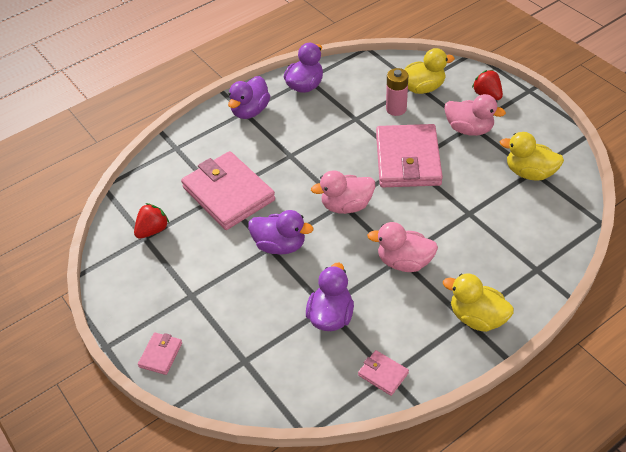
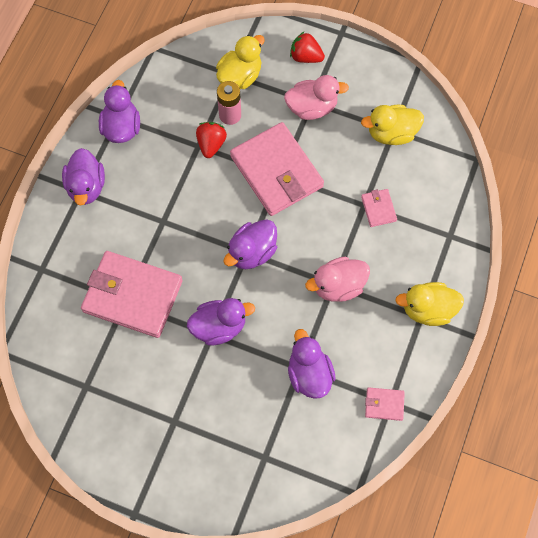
camera: 35 degrees left, 20 degrees up
red strawberry [134,203,169,239] -> red strawberry moved to [196,122,227,158]
pink wallet [138,332,182,375] -> pink wallet moved to [361,189,397,227]
pink duck [311,170,375,214] -> purple duck [224,220,277,269]

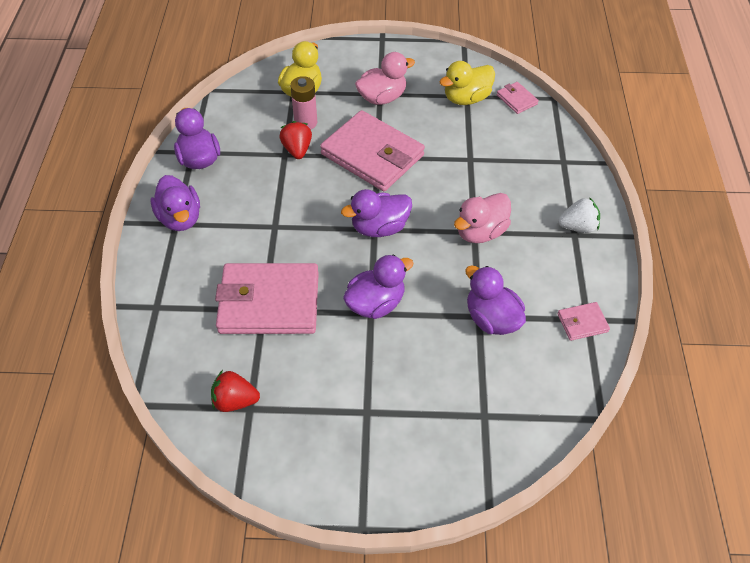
camera: 20 degrees left, 15 degrees down
purple duck [224,220,277,269] -> purple duck turned 45 degrees clockwise [341,189,412,237]
red strawberry [290,32,325,63] -> red strawberry moved to [211,370,260,412]
pink wallet [361,189,397,227] -> pink wallet moved to [497,82,539,114]
yellow duck [395,282,464,326] -> white strawberry [558,197,600,233]

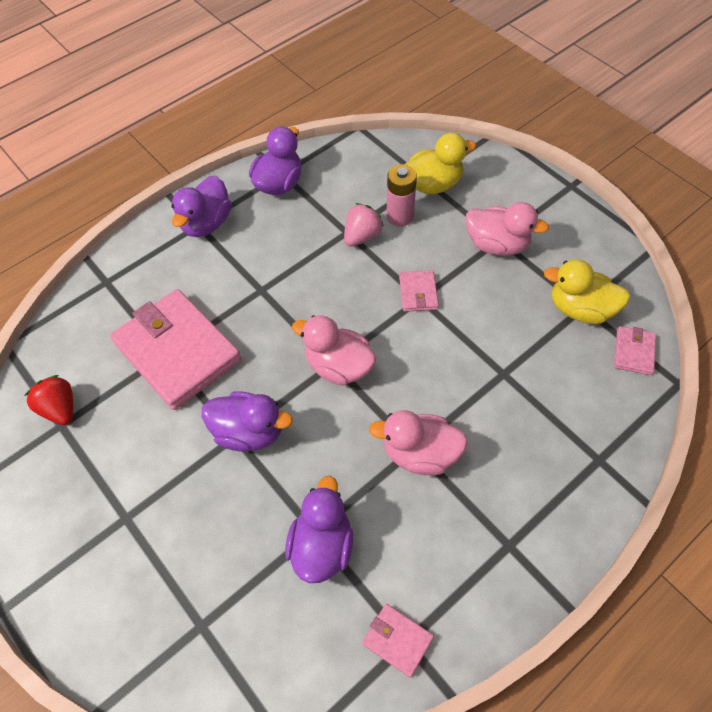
camera: 50 degrees right, 5 degrees up
red strawberry [279,121,312,159] -> pink strawberry [344,203,384,247]
pink wallet [320,110,425,191] -> pink wallet [399,270,439,312], size x0.43
purple duck [341,189,412,237] -> pink duck [292,315,376,386]
white strawberry [558,197,600,233] -> none

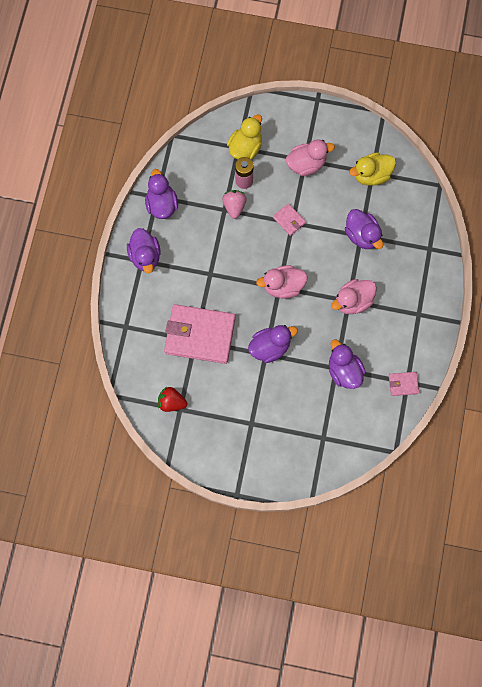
camera: 40 degrees left, 15 degrees up
pink wallet [614,326,656,375] -> none
none -> purple duck [345,209,383,249]

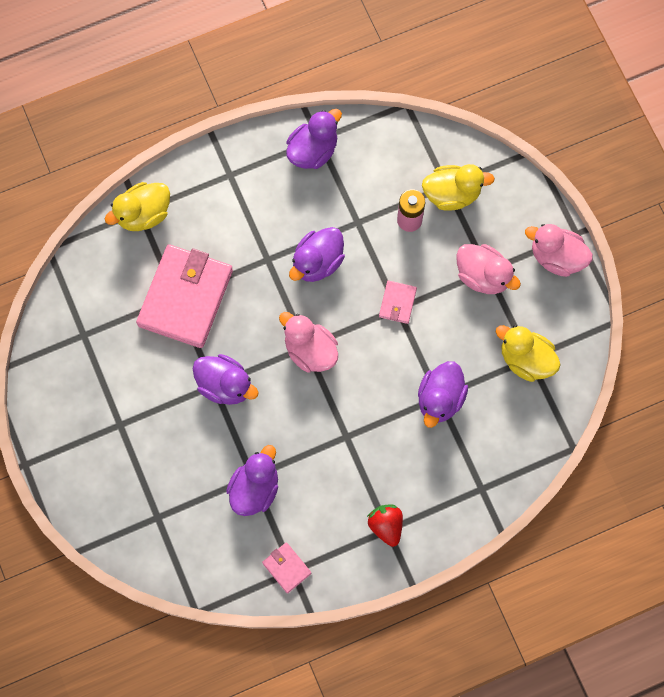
camera: 55 degrees right, 0 degrees up
purple duck [127,228,160,273] -> purple duck moved to [289,227,345,282]
red strawberry [158,387,187,412] -> red strawberry moved to [367,505,403,547]
pink wallet [164,304,236,364] -> pink wallet turned 45 degrees clockwise [136,244,233,348]
pink strawberry [222,190,247,219] -> none
pink duck [331,279,377,314] -> pink duck moved to [525,224,593,277]
none -> yellow duck [105,182,170,231]

